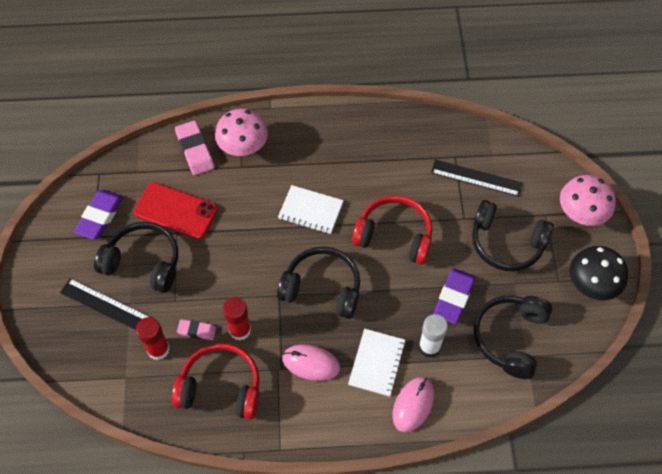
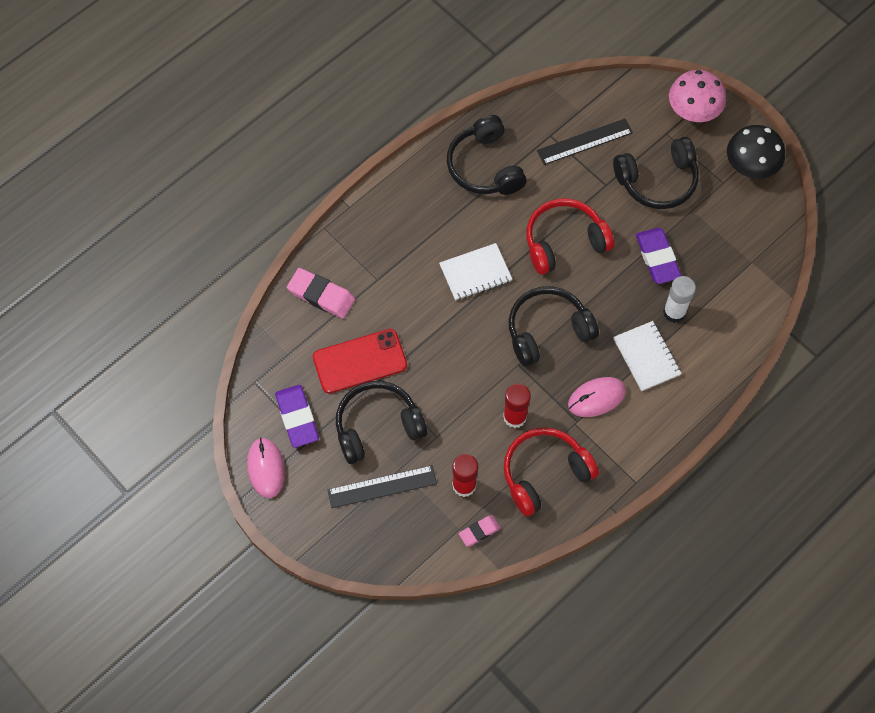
camera: 40 degrees left, 5 degrees up
pink eraser [177,319,216,340] -> pink eraser moved to [459,515,500,546]
pink mushroom [215,109,268,156] -> none
pink mouse [392,377,434,433] -> pink mouse moved to [247,438,285,498]
black headphones [473,295,552,379] -> black headphones moved to [447,115,527,195]

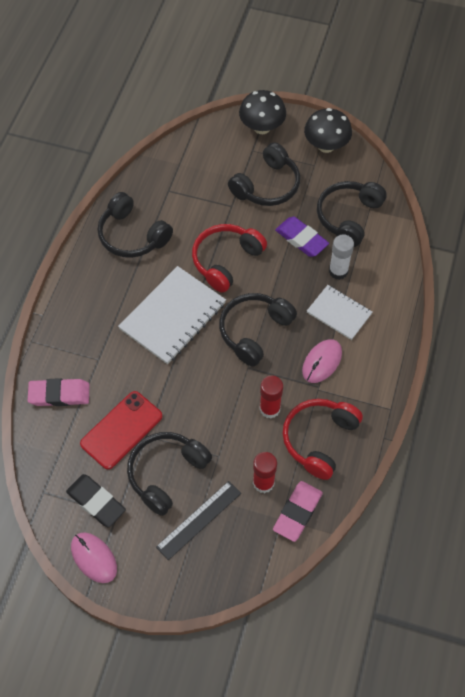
camera: 30 degrees left, 5 degrees down
purple eraser [275,385,319,448] -> black eraser [66,474,126,528]
white notebook [439,243,512,301] -> white notebook [118,266,226,364], size x1.68
pink eraser [459,515,500,546] -> pink eraser [273,481,323,542], size x1.71
black ruler [537,119,633,165] -> none
pink mushroom [669,70,726,122] -> black mushroom [239,90,286,134]
none -> black headphones [317,181,387,247]

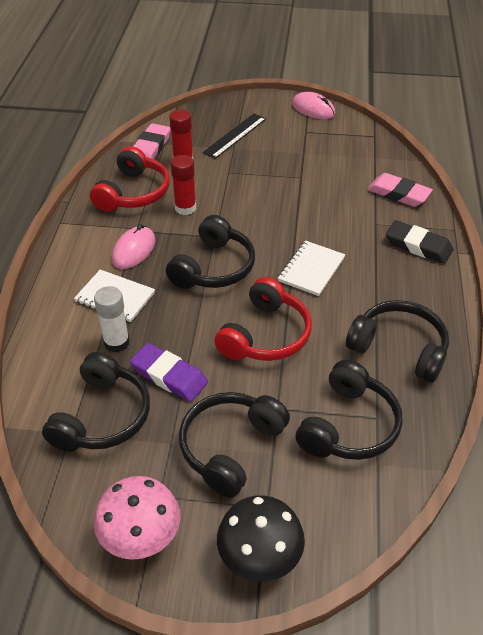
camera: 170 degrees right, 15 degrees down
pink eraser [28,378,90,406] -> pink eraser turned 45 degrees clockwise [367,173,433,207]
black eraser [66,474,126,528] -> black eraser moved to [386,220,453,264]
red phone [80,391,162,469] -> none
white notebook [118,266,226,364] -> white notebook [278,240,345,296], size x0.60
black headphones [127,432,212,516] -> black headphones moved to [295,360,403,460]
black mushroom [304,108,352,153] -> pink mushroom [94,476,180,560]

